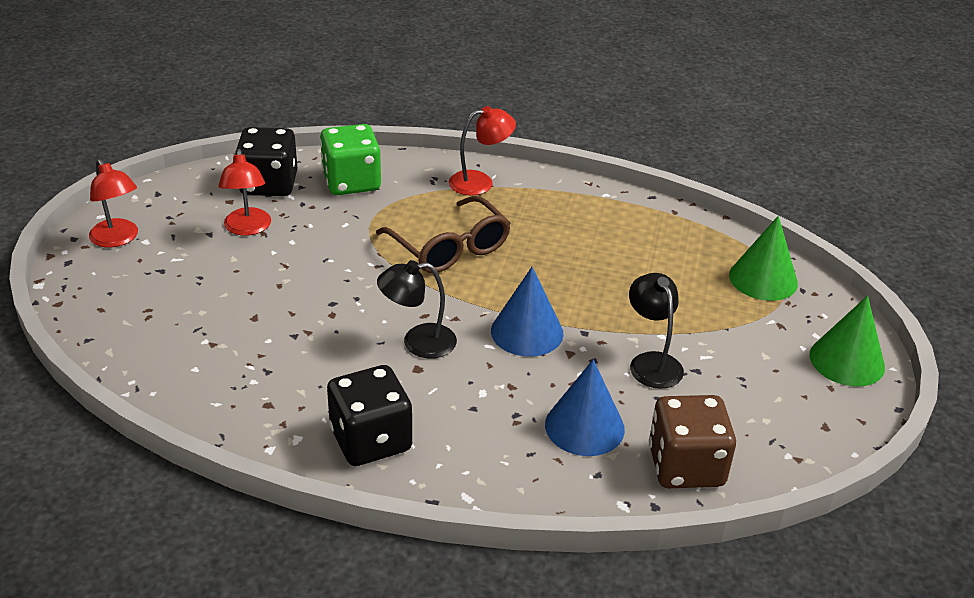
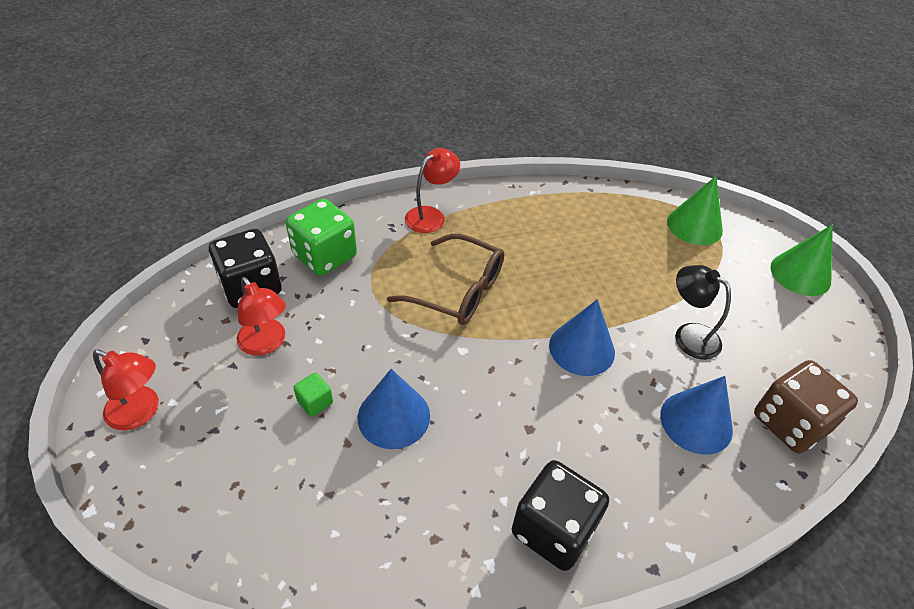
camera: 30 degrees left, 10 degrees up
black lamp [377,260,457,358] -> none
none -> green cube [293,373,333,416]
none -> blue cone [358,369,430,449]

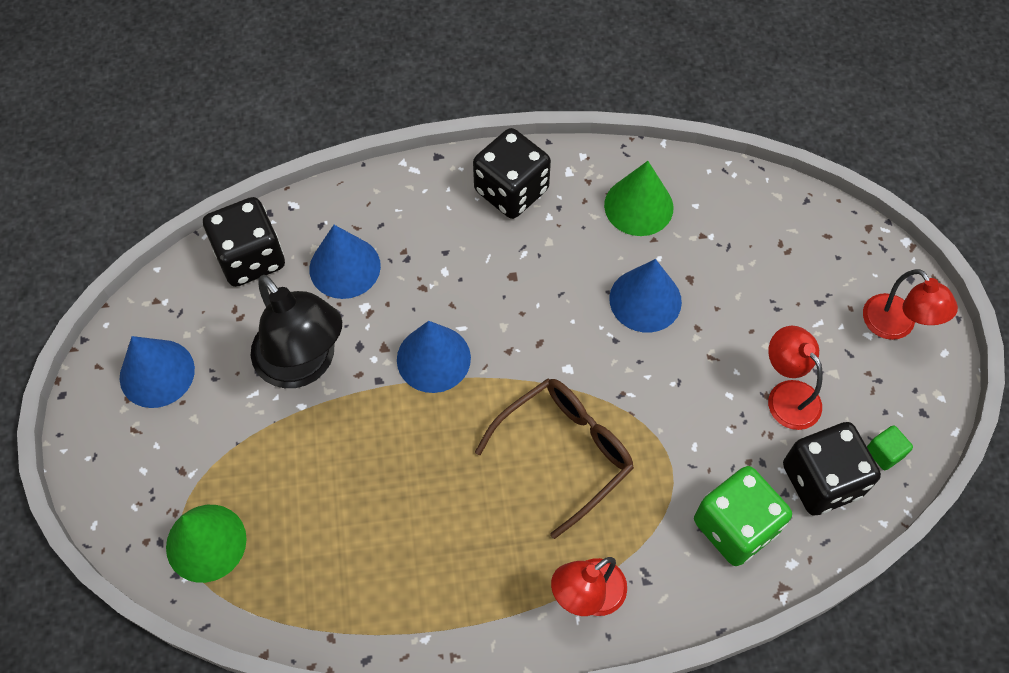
camera: 170 degrees left, 15 degrees up
red lamp [93,350,159,430] -> red lamp turned 150 degrees counterclockwise [863,269,958,340]
green cube [293,373,333,416] -> green cube moved to [867,425,913,470]
brown glasses [387,234,504,325] -> brown glasses turned 105 degrees clockwise [475,379,634,539]
black lamp [675,265,731,360] -> black lamp [251,275,342,388], size x1.59
brown dice [754,360,858,454] -> black dice [203,197,285,287]
green cone [770,225,833,296] -> green cone moved to [604,161,674,236]
none -> blue cone [120,336,195,408]

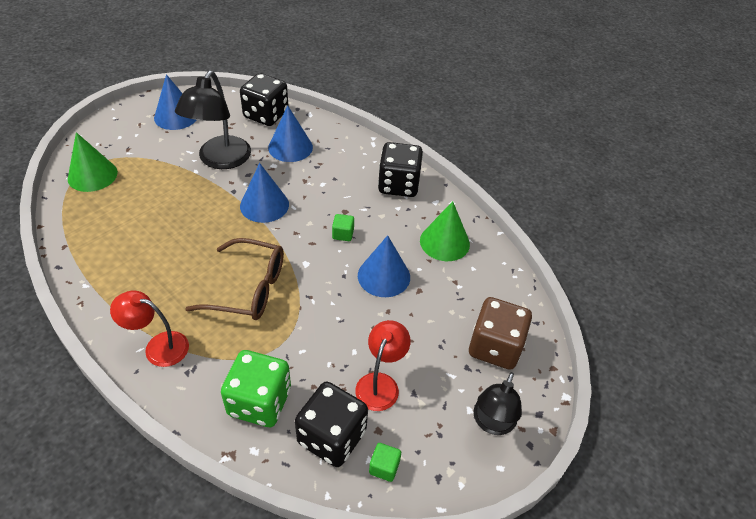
camera: 50 degrees right, 15 degrees down
red lamp [863,269,958,340] -> black lamp [474,372,522,435]
none -> green cube [332,214,354,241]
none -> brown dice [469,297,532,370]

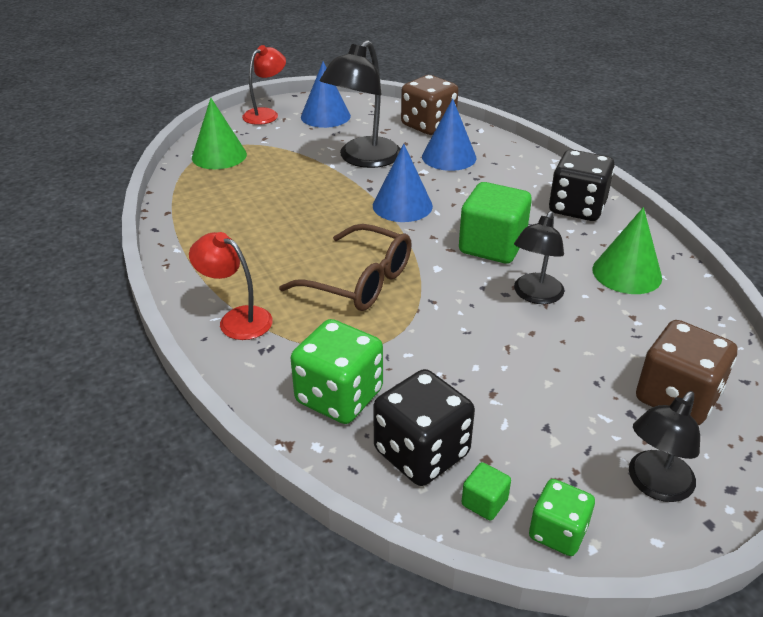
camera: 20 degrees right, 10 degrees down
black dice [240,73,288,126] -> brown dice [401,75,458,135]
green cube [332,214,354,241] -> green cube [459,182,532,264], size x2.24
red lamp [355,320,410,411] -> red lamp moved to [242,45,286,125]
blue cone [358,235,410,297] -> black lamp [514,211,564,304]
none -> green dice [529,479,595,556]

